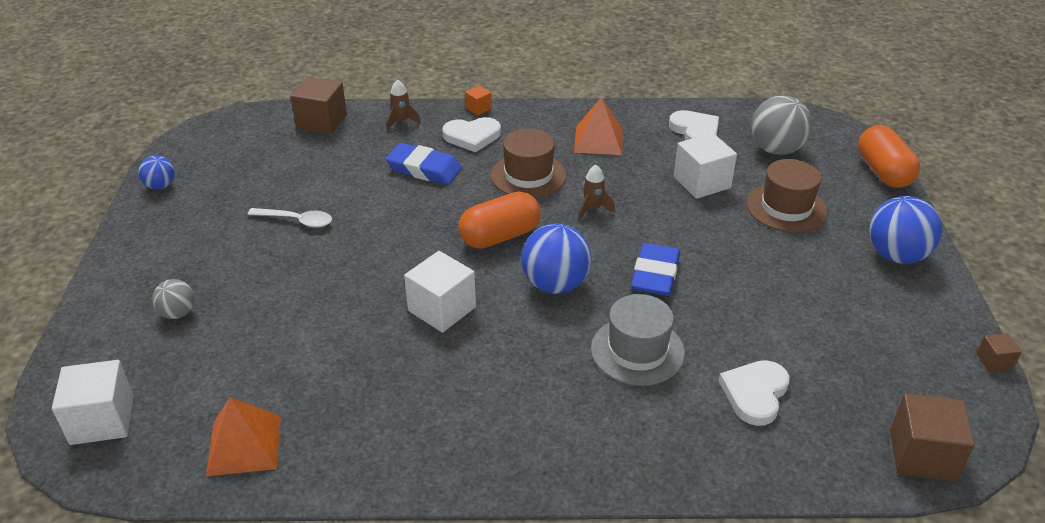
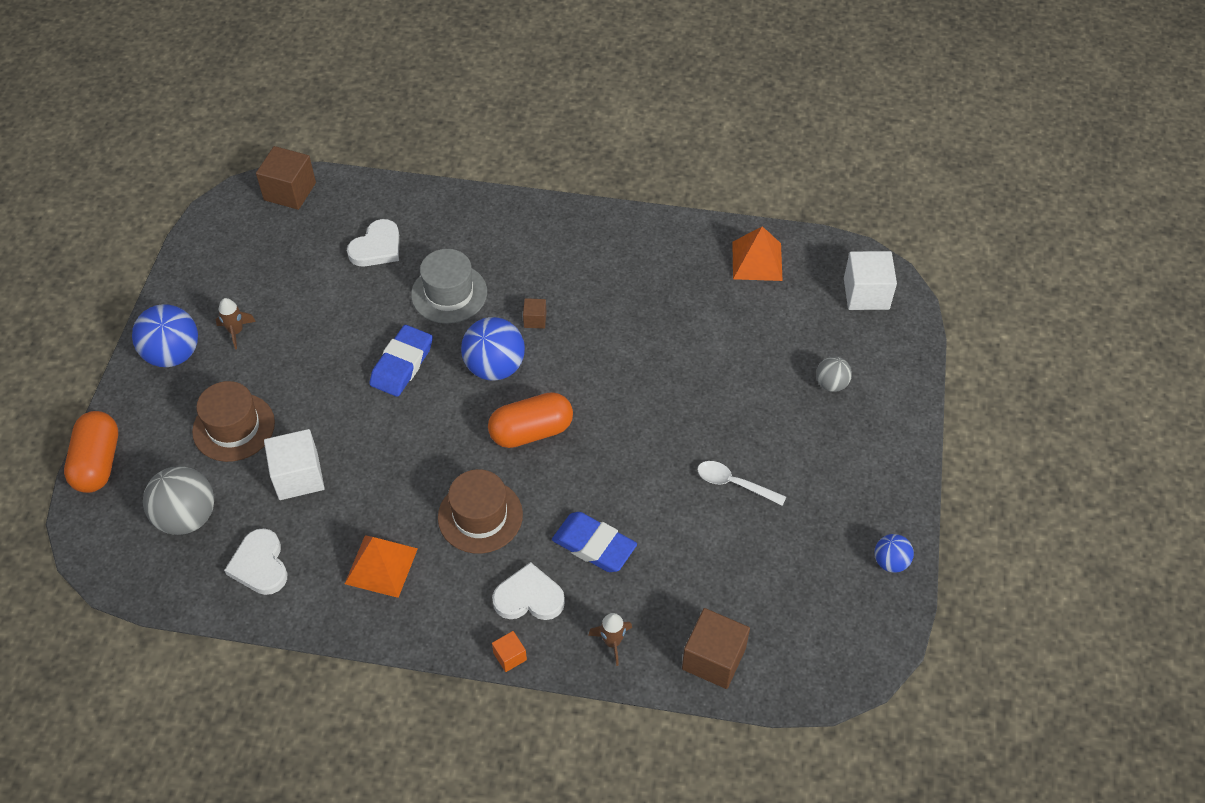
camera: 170 degrees left, 15 degrees up
white cube [404,251,476,333] -> none
brown rocket [578,165,615,220] -> brown rocket moved to [216,298,256,349]
brown cube [976,333,1022,372] -> brown cube moved to [523,298,547,329]

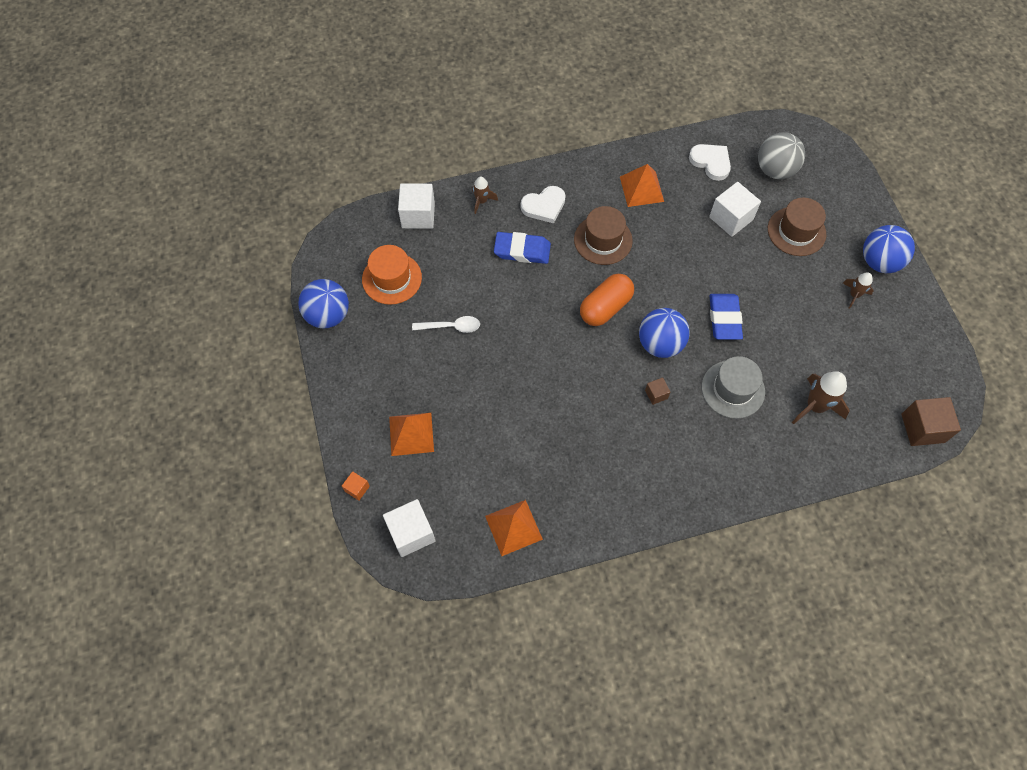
camera: 155 degrees right, 10 degrees up
orange capsule [64,411,118,493] -> none
white heart [347,219,399,266] -> brown rocket [792,371,850,424]
orange cube [492,631,527,672] -> orange cube moved to [342,471,370,501]
brown cube [682,608,750,689] -> white cube [398,183,435,229]
grey ball [816,356,852,392] -> orange pyramid [389,413,434,456]
blue ball [875,534,914,573] -> blue ball [298,279,349,329], size x1.80
none -> orange hat [362,245,422,305]

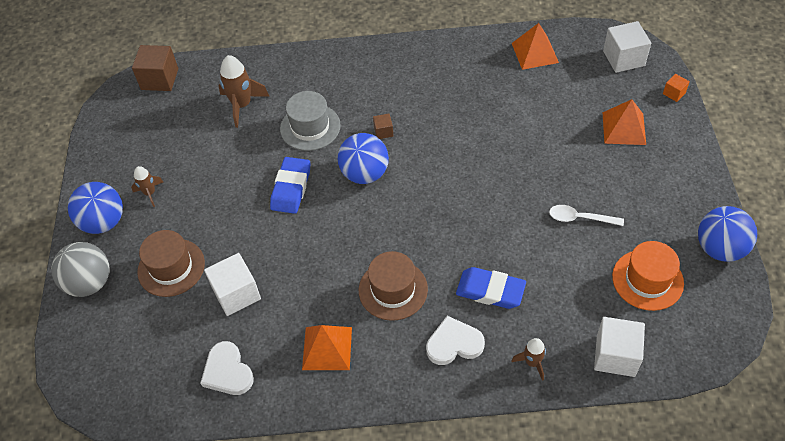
camera: 165 degrees left, 10 degrees down
orange capsule [580,274,634,326] -> none
grey ball [758,132,805,179] -> grey ball moved to [51,242,110,297]

